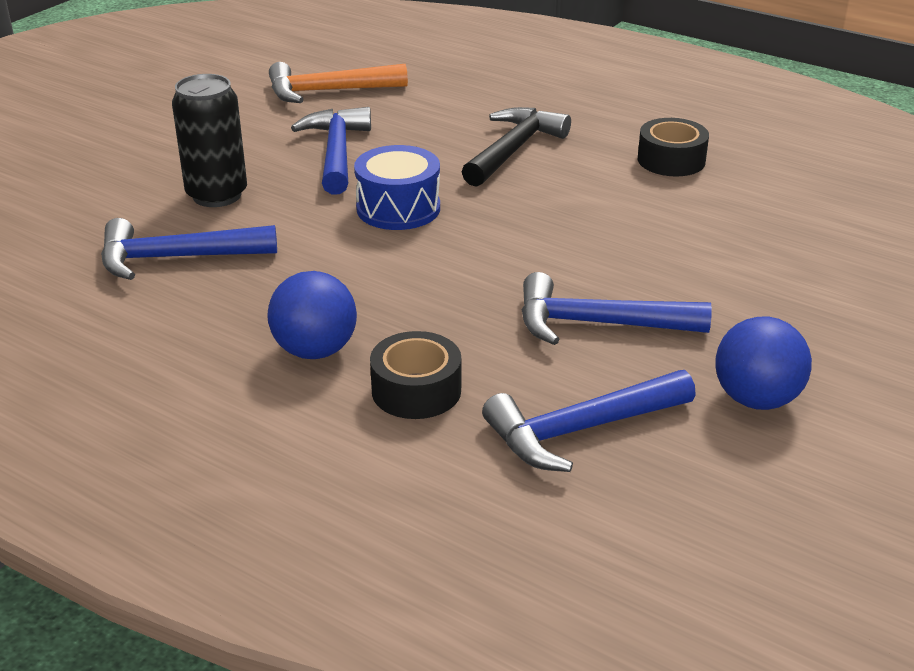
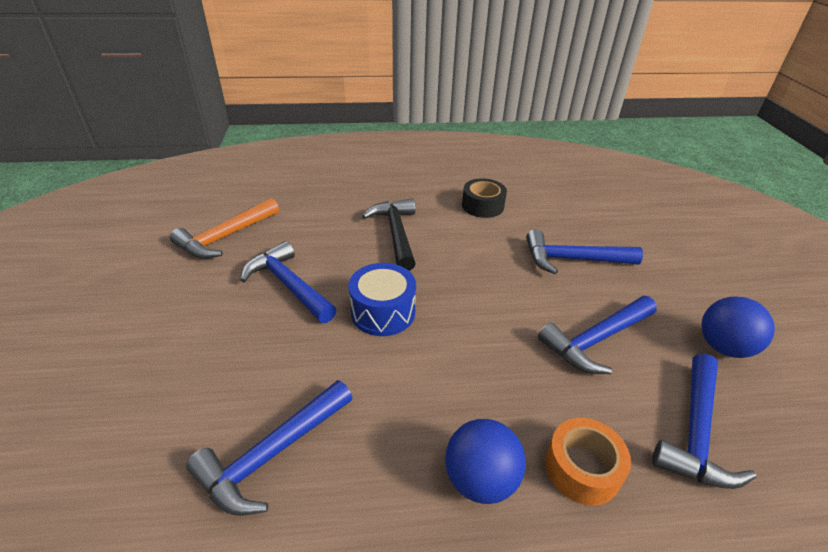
camera: 40 degrees left, 5 degrees up
black can [172,74,247,207] -> none
black tape [370,331,461,419] -> orange tape [545,418,631,506]
none -> blue hammer [526,229,643,274]

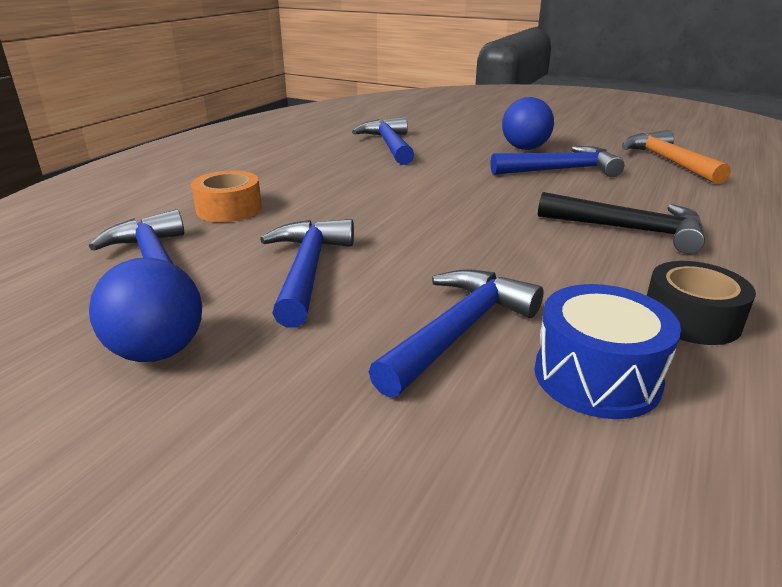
camera: 125 degrees right, 10 degrees down
blue drum [349,263,416,336] -> blue drum moved to [535,284,681,419]
blue ball [445,419,526,504] -> blue ball moved to [502,97,554,150]

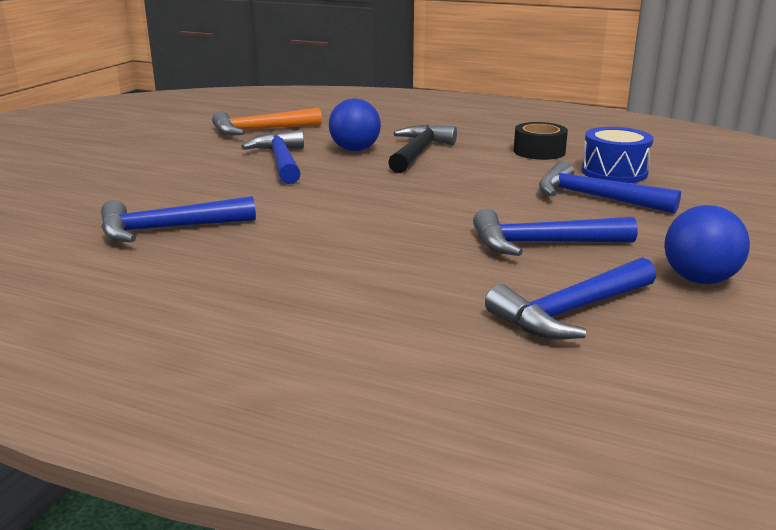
camera: 95 degrees left, 5 degrees down
orange tape [191,171,262,222] -> none
blue ball [502,97,554,150] -> blue ball moved to [329,98,381,151]

